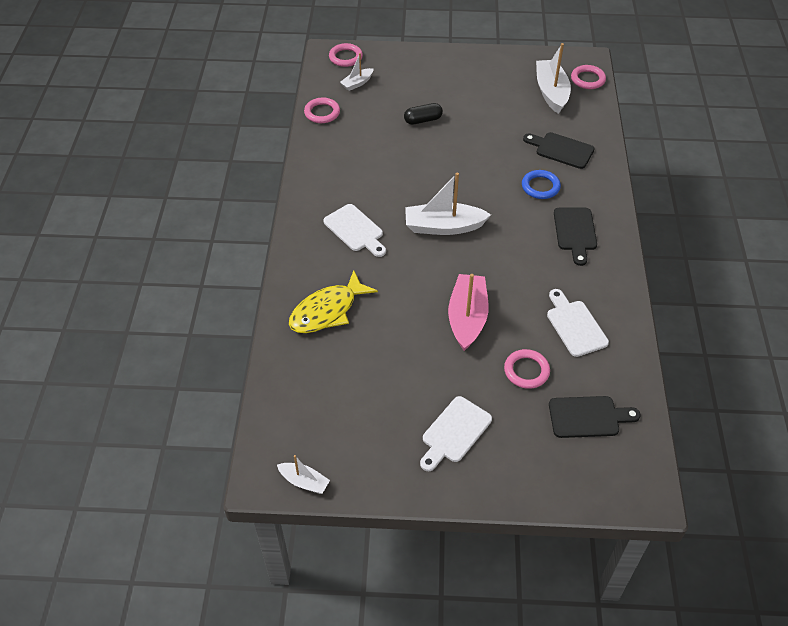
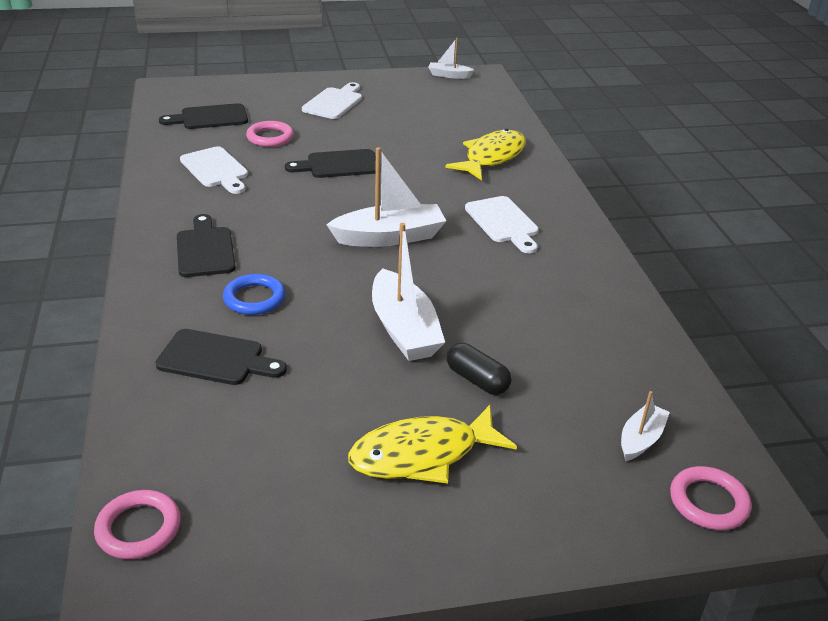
camera: 165 degrees right, 15 degrees down
pink ring [304,97,340,123] -> none
white cutting board [323,204,386,257] -> white cutting board turned 150 degrees counterclockwise [465,196,539,254]
black capsule [404,103,443,125] -> black capsule turned 75 degrees clockwise [447,343,512,395]
pink boat [448,274,489,351] -> black cutting board [285,149,376,178]
white boat [536,43,571,114] -> white boat moved to [372,223,445,361]
none -> yellow fish [348,405,517,483]

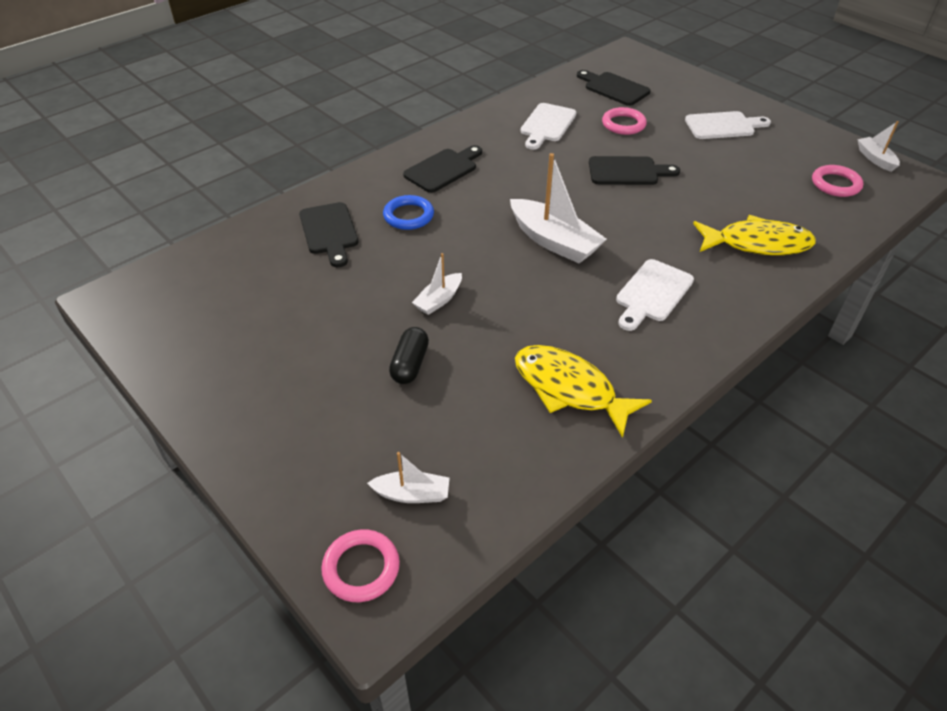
camera: 60 degrees right, 10 degrees up
pink ring [94,490,180,559] -> pink ring moved to [812,165,863,197]
black cutting board [285,149,376,178] -> black cutting board turned 135 degrees clockwise [589,156,680,185]
yellow fish [348,405,517,483] -> yellow fish moved to [515,345,652,438]
white boat [372,223,445,361] -> white boat [412,253,462,315], size x0.54

